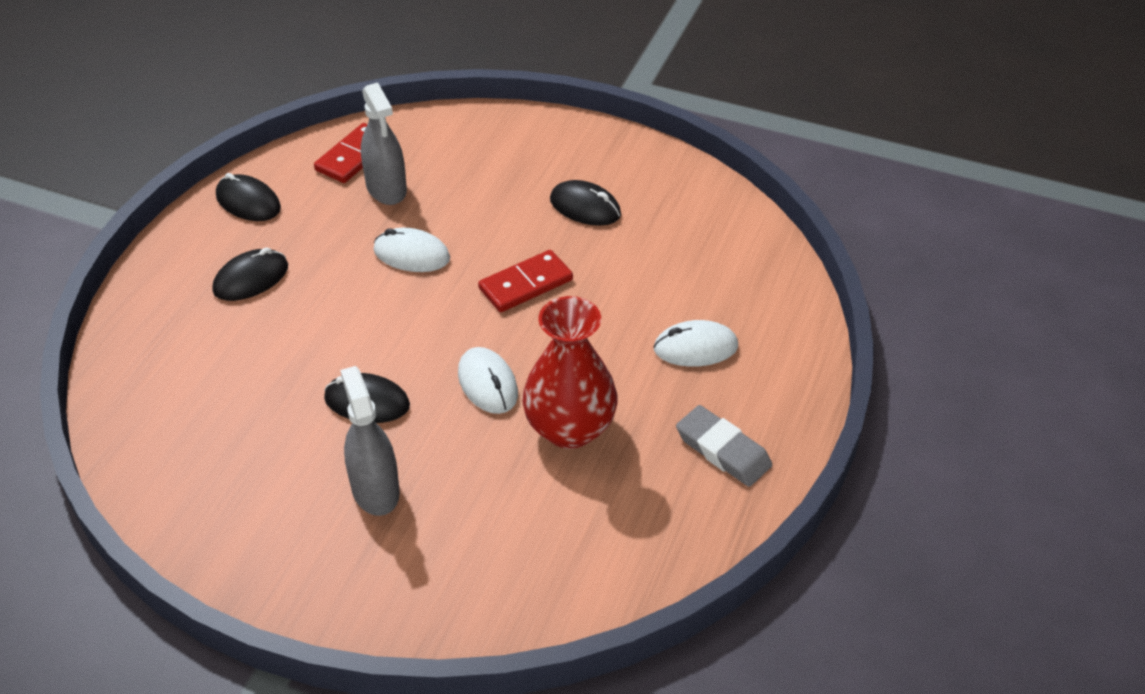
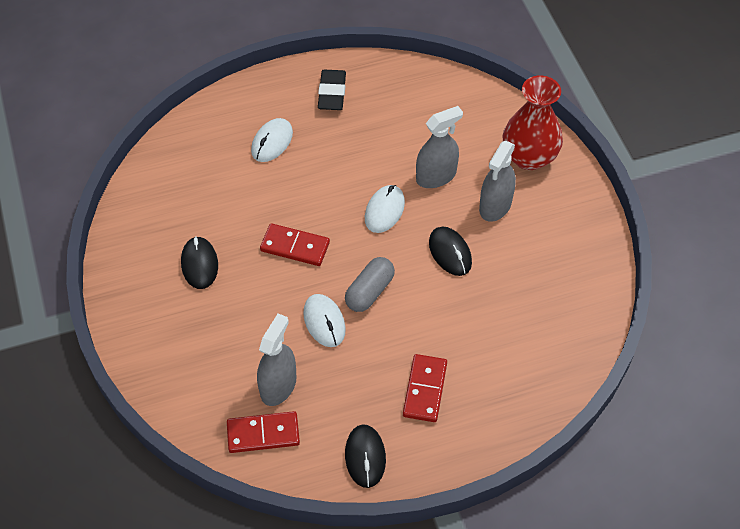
camera: 130 degrees left, 10 degrees up
black mouse [213,248,288,301] -> red domino [403,354,447,422]
red vase [522,296,618,449] -> red vase moved to [502,75,563,170]
white mouse [653,320,738,367] -> white mouse turned 75 degrees clockwise [251,118,293,162]
grey eraser [676,405,772,487] -> black eraser [318,70,346,110]
none -> grey capsule [345,257,395,312]
none -> grey spray bottle [416,106,463,188]

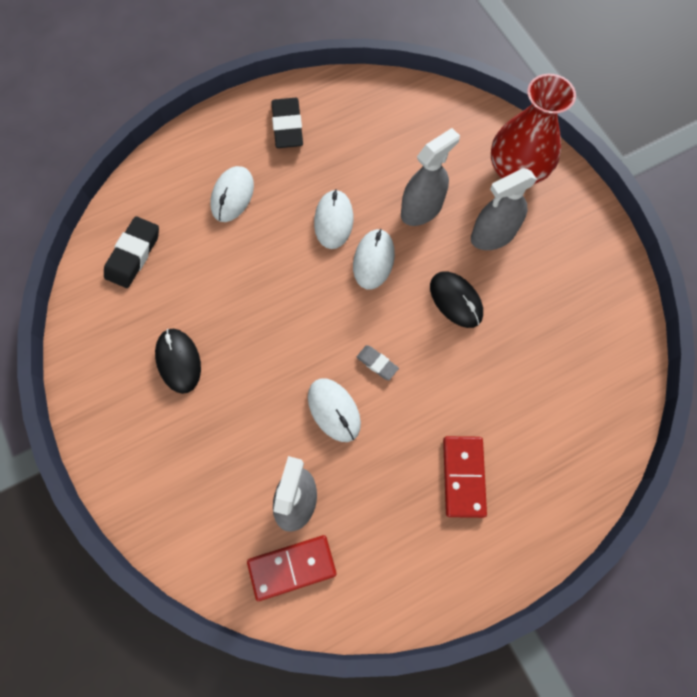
camera: 10 degrees left, 15 degrees up
red domino [260,223,330,266] -> none
grey capsule [345,257,395,312] -> grey eraser [356,345,399,380]
black mouse [345,424,386,488] -> none
grey spray bottle [479,141,516,222] -> grey spray bottle turned 45 degrees clockwise [471,168,537,250]
none -> black eraser [104,216,159,288]
none -> white mouse [314,189,353,249]

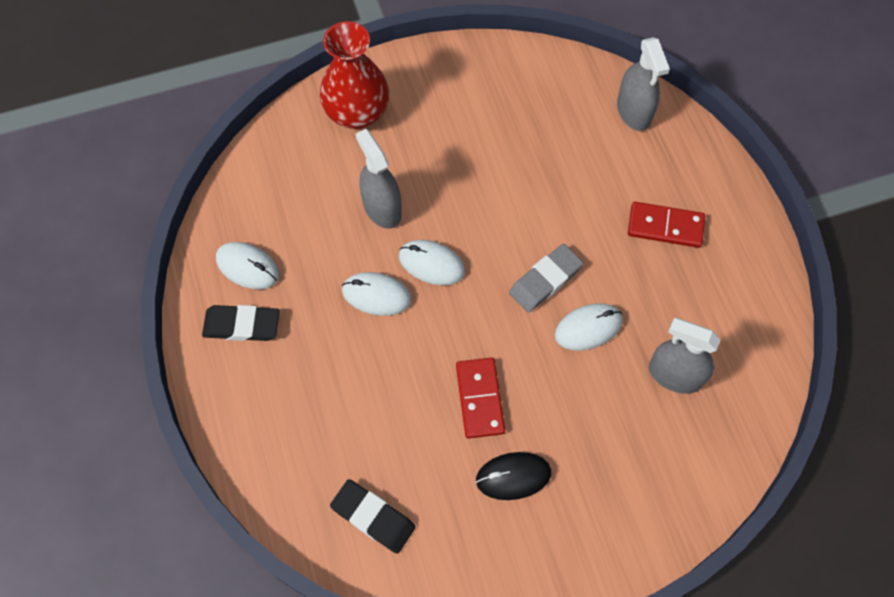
camera: 80 degrees left, 5 degrees down
white mouse [210,166,254,222] -> white mouse moved to [216,242,279,290]
red domino [247,535,337,601] -> red domino moved to [456,357,505,439]
grey eraser [356,345,399,380] -> grey eraser [509,244,583,313], size x1.77
black mouse [430,271,483,328] -> none
grey spray bottle [471,168,537,250] -> grey spray bottle moved to [617,37,670,131]

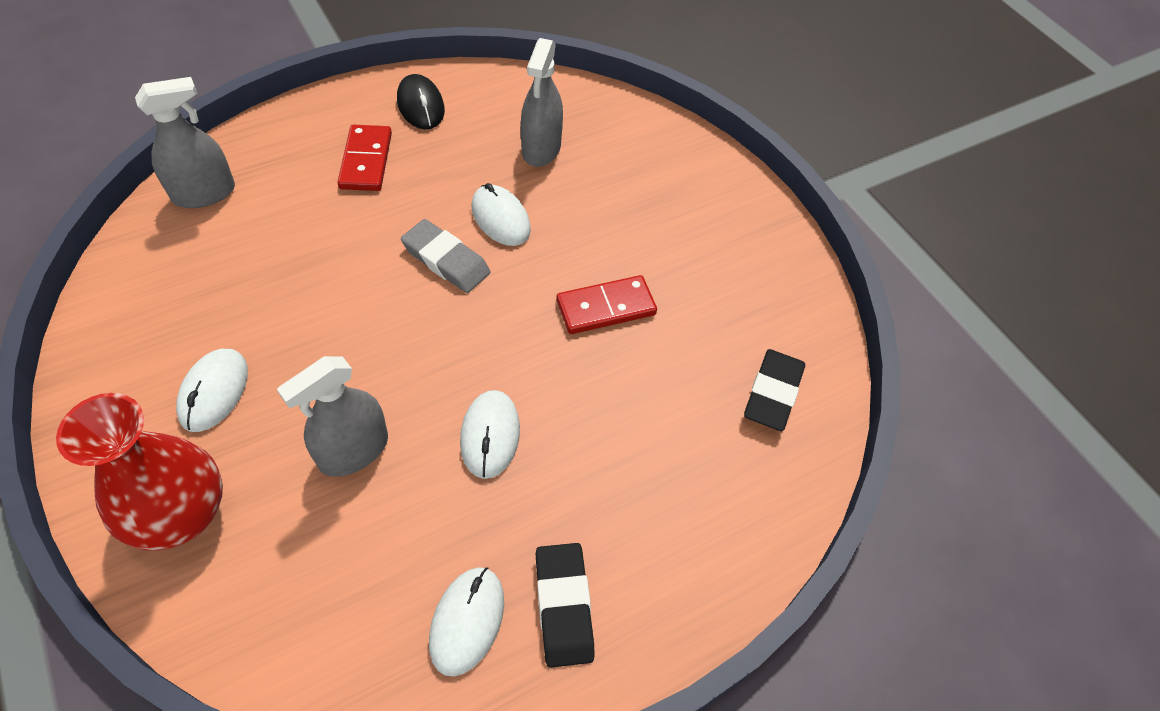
camera: 105 degrees left, 10 degrees down
white mouse [399,240,465,285] -> white mouse moved to [176,349,248,432]
black mouse [476,452,551,500] -> black mouse moved to [397,74,445,129]

